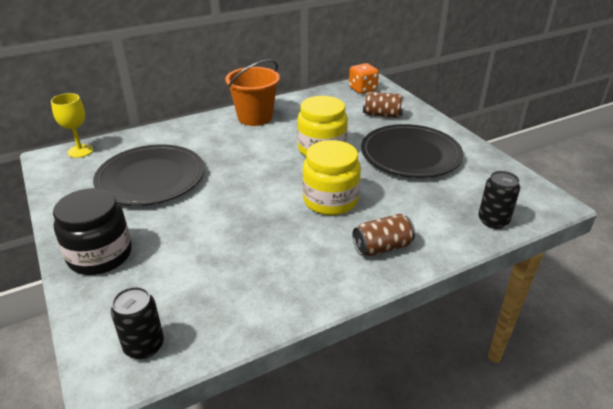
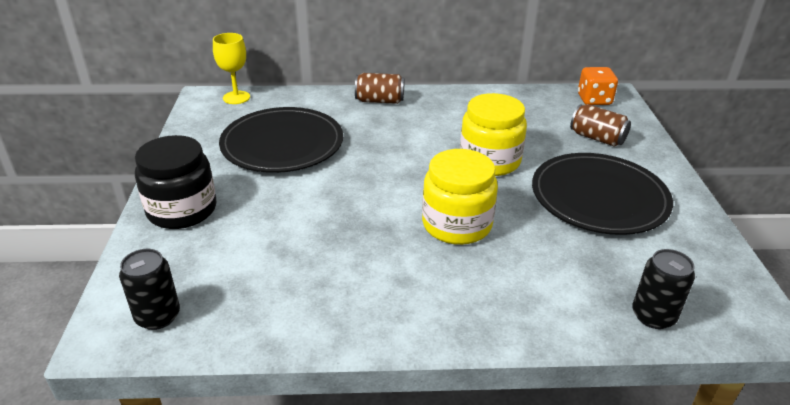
camera: 25 degrees right, 0 degrees up
orange bucket [225,60,280,126] -> none
brown can [352,214,415,256] -> brown can moved to [355,73,404,104]

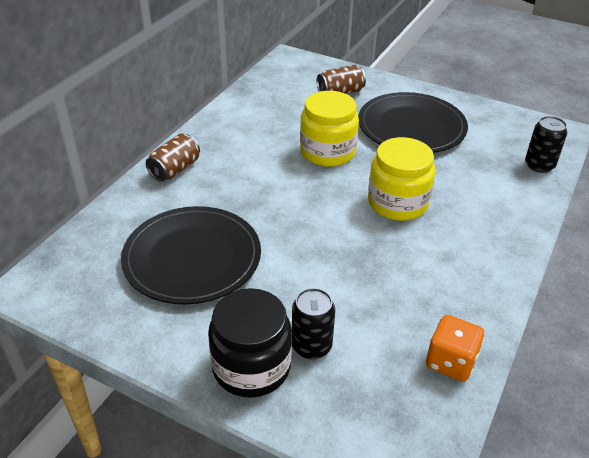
camera: 60 degrees left, 5 degrees up
black can [119,249,180,330] -> black can moved to [292,288,335,359]
yellow goblet [213,33,250,104] -> none
orange dice [578,67,618,105] -> orange dice moved to [426,315,484,382]

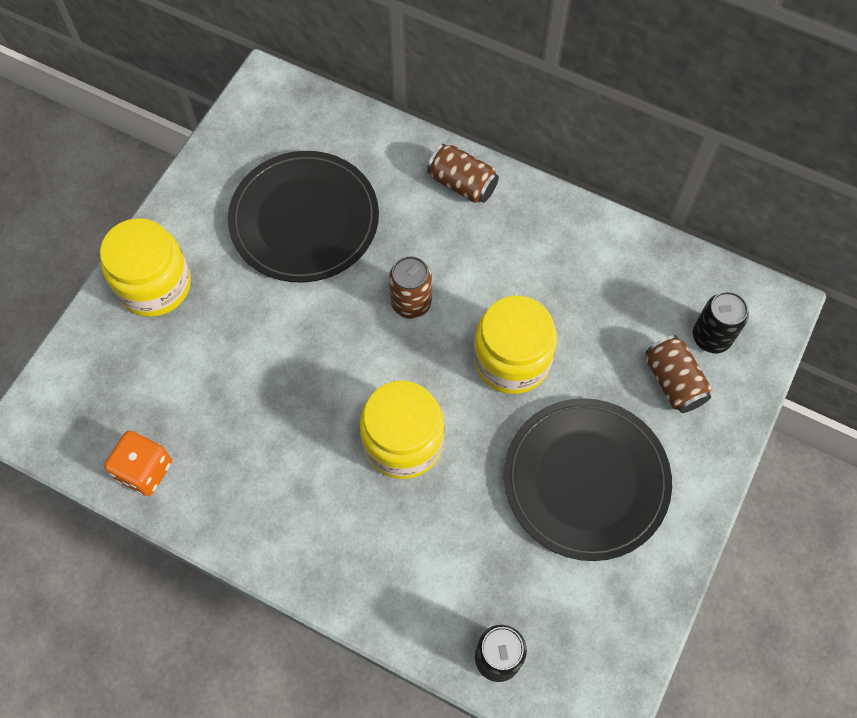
camera: 90 degrees right, 25 degrees up
black jar [208,288,292,398] -> yellow jar [100,218,191,317]
black can [292,288,335,359] -> black can moved to [693,291,749,353]
none -> brown can [389,256,432,319]

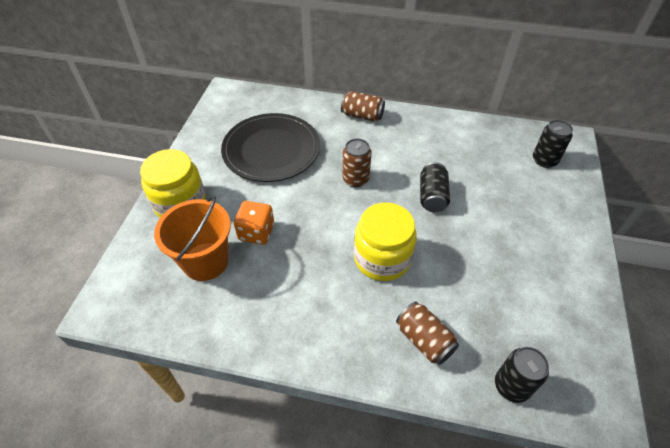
camera: 15 degrees left, 15 degrees down
orange dice [104,431,172,496] -> orange dice moved to [234,201,274,245]
yellow jar [473,296,557,394] -> black can [420,162,450,212]
black plate [504,398,672,561] -> none
brown can [645,335,712,413] -> brown can moved to [396,302,459,365]
none -> orange bucket [154,195,231,281]

